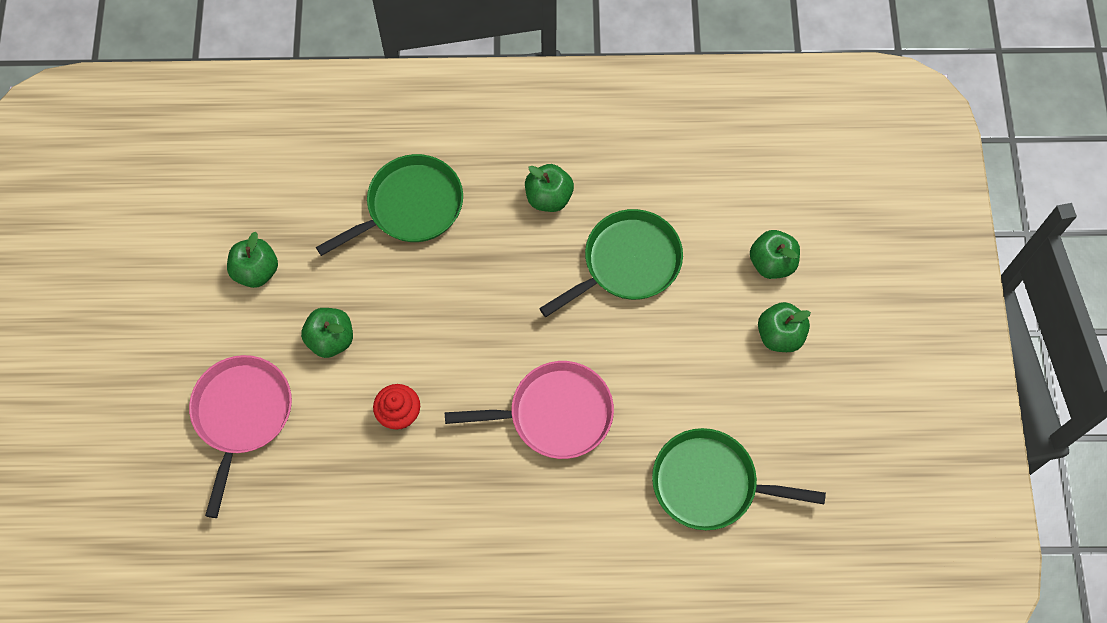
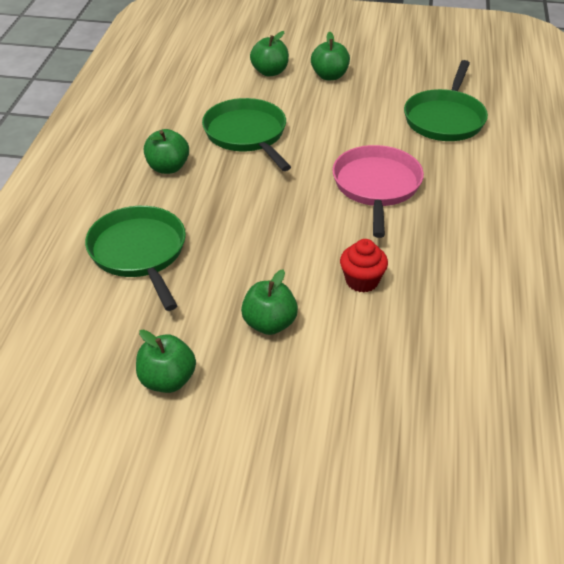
camera: 80 degrees left, 25 degrees down
pink pan [189,355,292,518] -> none

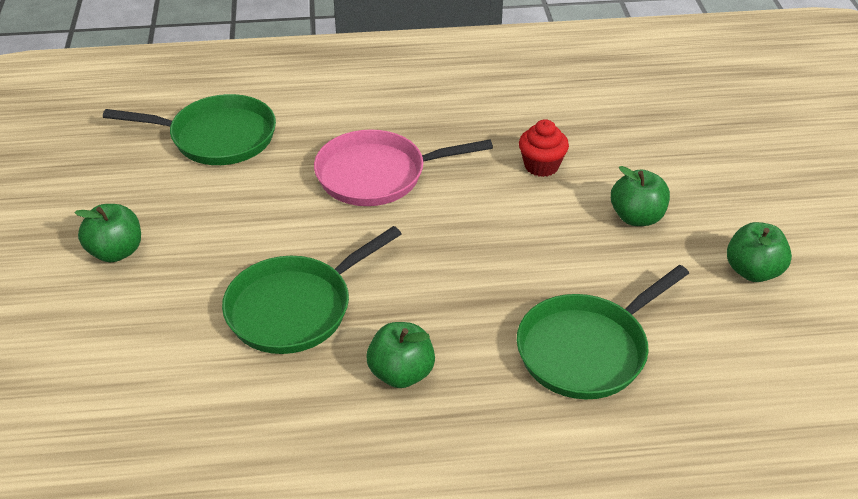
camera: 105 degrees left, 0 degrees up
green apple [250,31,289,76] -> none

